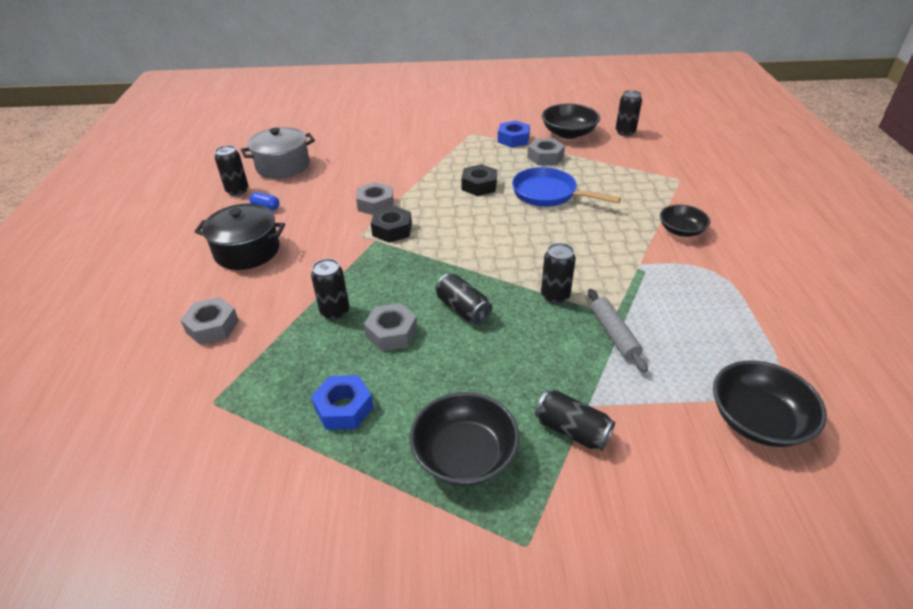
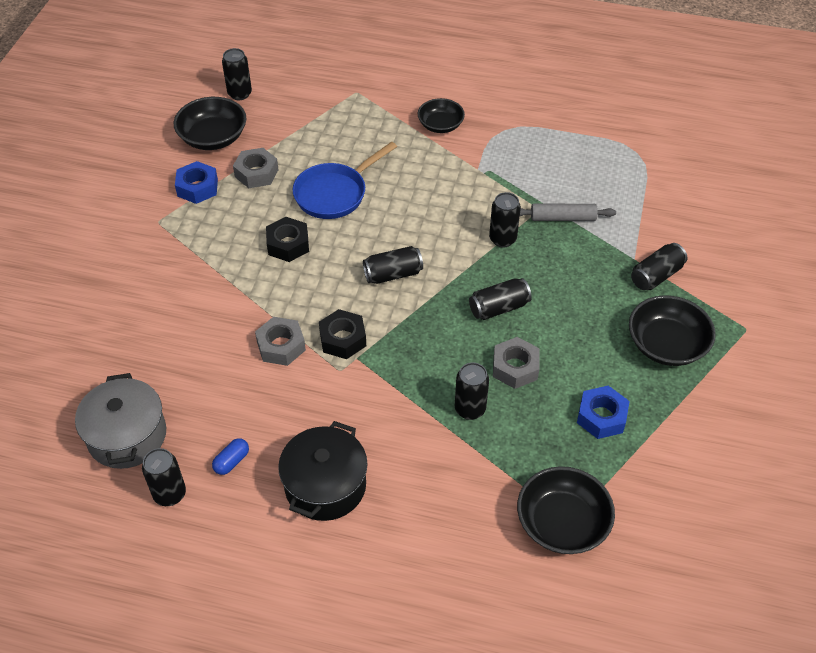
camera: 75 degrees left, 10 degrees up
grey nut [180,297,239,345] -> none
black bowl [713,360,827,447] -> black bowl moved to [517,466,615,554]
none -> black can [363,246,423,284]

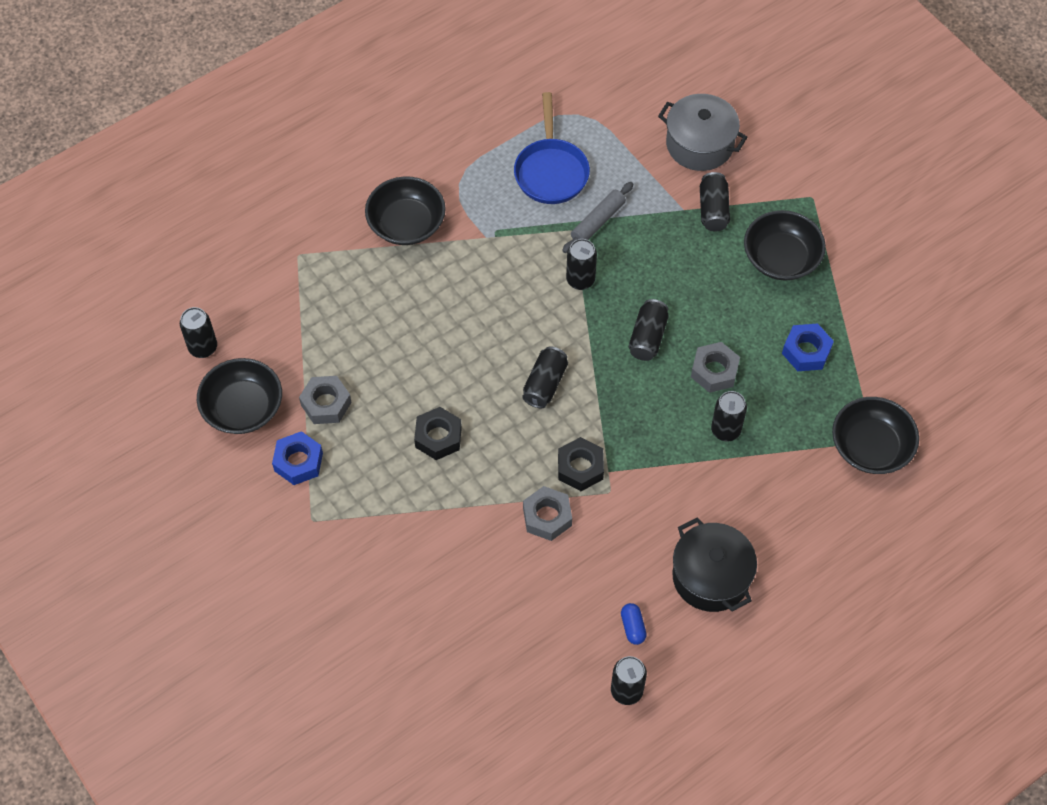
camera: 50 degrees left, 10 degrees up
grey pot [75,373,166,469] -> grey pot moved to [658,94,747,171]
blue pan [293,142,397,219] -> blue pan moved to [514,92,590,204]
black bowl [418,98,465,133] -> black bowl [365,176,446,245], size x1.51

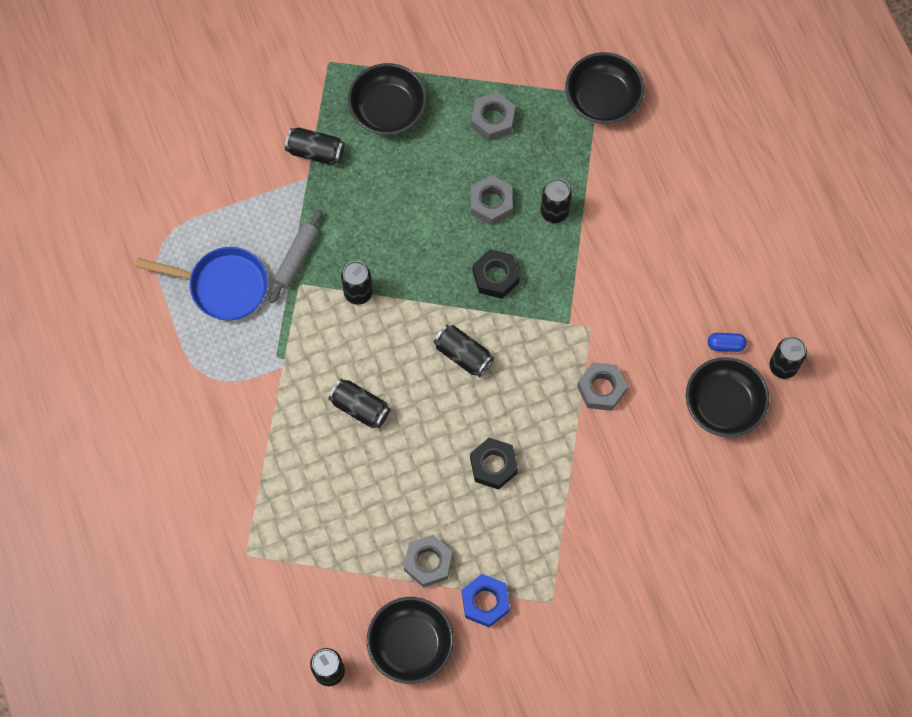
camera: 75 degrees left, 10 degrees up
black bowl [365,176,446,245] -> black bowl moved to [686,357,769,437]
black nut [558,437,604,491] -> black nut moved to [473,249,520,299]
grey rolling pin [562,182,634,253] -> grey rolling pin turned 60 degrees clockwise [270,209,322,303]
black can [629,299,669,361] -> black can moved to [328,379,390,428]
grey pot [658,94,747,171] -> none
black pot [672,517,757,612] -> none
blue nut [782,323,834,371] -> grey nut [471,92,515,141]

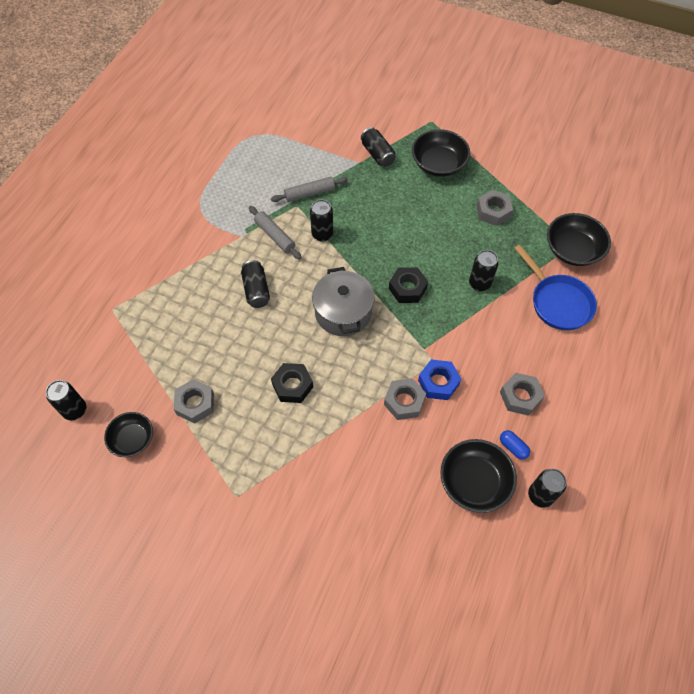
camera: 45 degrees right, 10 degrees down
blue pan [135,247,268,321] -> blue pan moved to [514,245,597,330]
black bowl [367,597,454,684] -> black bowl [104,412,153,457], size x0.66
black can [434,325,494,377] -> grey pot [312,267,375,336]
blue nut [462,574,510,627] -> blue nut moved to [418,360,461,400]
grey nut [471,175,513,226] -> grey nut moved to [500,373,545,416]
none -> grey rolling pin [249,206,301,259]

